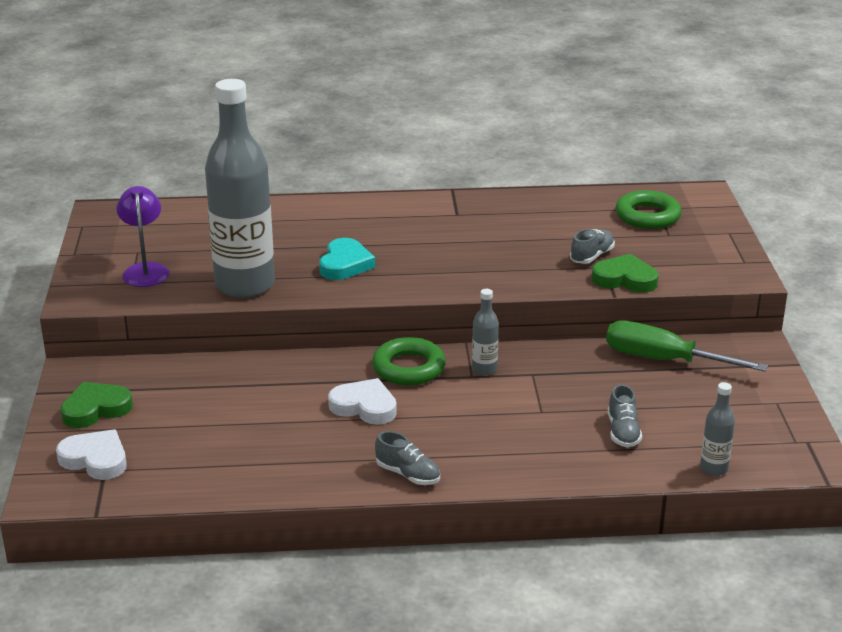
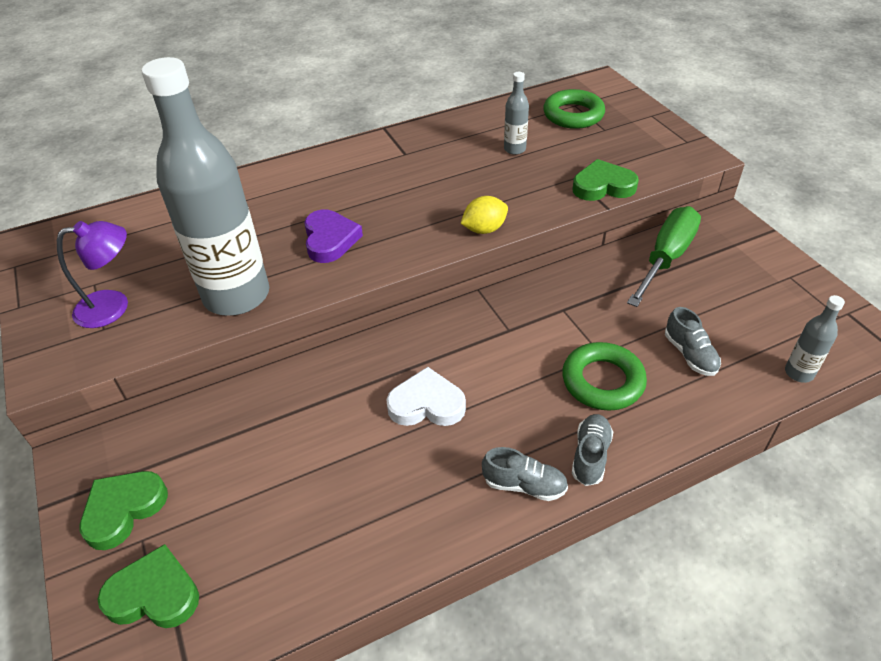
camera: 20 degrees left, 15 degrees up
white heart [56,429,127,480] -> green heart [97,544,199,628]
purple lamp [116,186,170,287] -> purple lamp turned 105 degrees clockwise [57,221,128,328]
turquoise heart [319,238,375,280] -> purple heart [304,210,363,263]
green ring [372,337,446,386] -> green ring moved to [562,342,647,411]
grey bottle [472,289,499,376] -> grey bottle moved to [504,72,529,155]
grey shoe [570,229,615,264] -> grey shoe moved to [572,414,613,486]
green screwdriver [606,320,768,372] -> green screwdriver turned 120 degrees clockwise [627,206,701,307]
none -> yellow lemon [460,196,508,234]

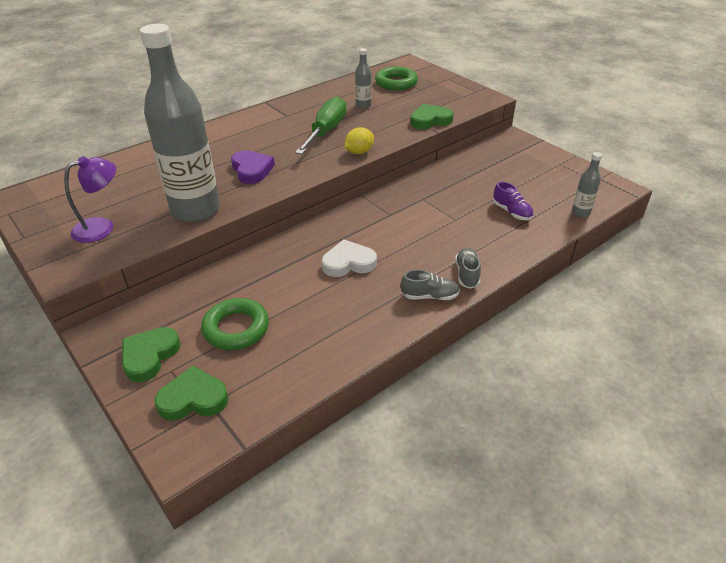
camera: 15 degrees left, 5 degrees down
green ring [562,342,647,411] -> green ring moved to [201,298,269,350]
green screwdriver [627,206,701,307] -> green screwdriver moved to [295,96,346,154]
grey shoe [665,307,721,376] -> purple shoe [493,182,534,221]

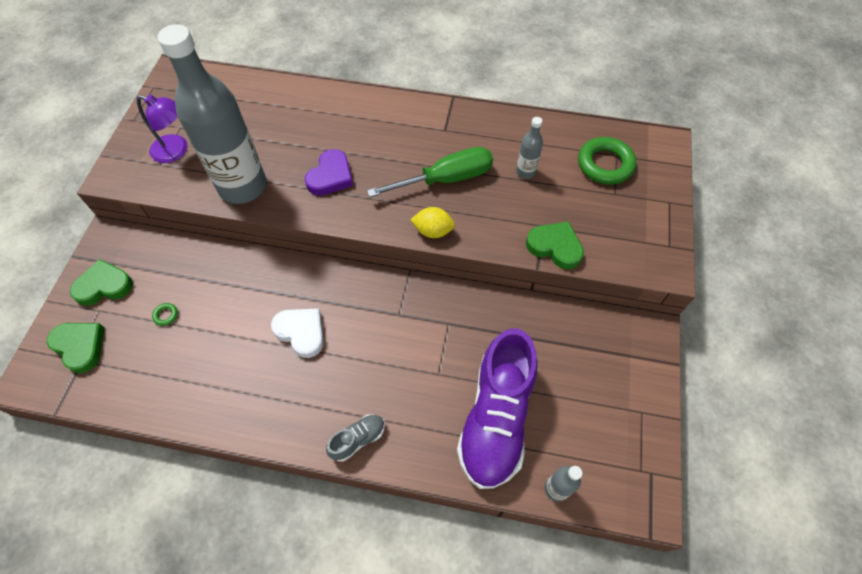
camera: 50 degrees right, 20 degrees up
green ring [201,298,269,350] -> green ring [152,303,178,326], size x0.41
grey shoe [401,269,460,300] -> none
purple shoe [493,182,534,221] -> purple shoe [457,329,537,489], size x2.37

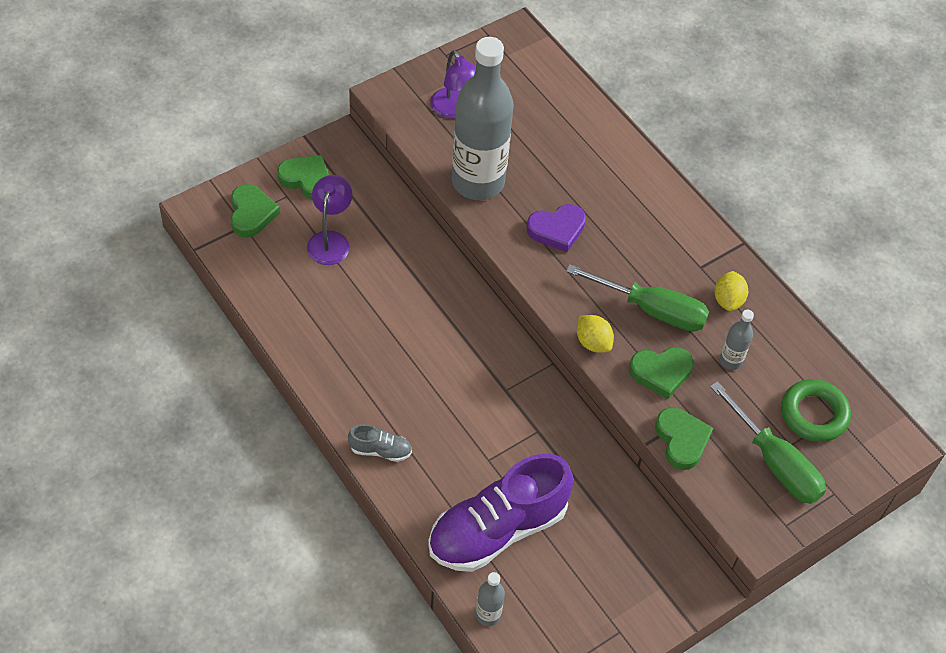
camera: 40 degrees right, 5 degrees down
green ring [152,303,178,326] -> purple lamp [307,175,352,265]
white heart [271,308,324,358] -> none
none -> green heart [629,347,694,399]
none -> green screwdriver [710,381,826,504]
none -> yellow lemon [714,271,748,311]

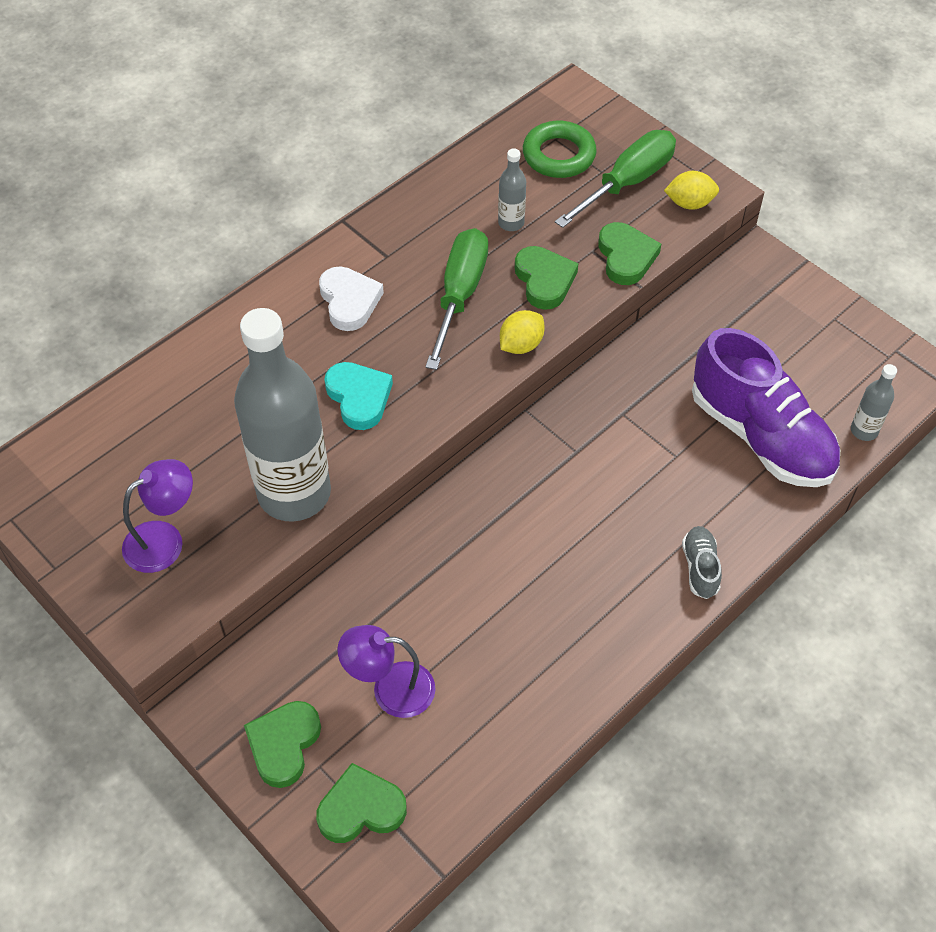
camera: 95 degrees left, 0 degrees up
purple heart [526,204,586,252] -> turquoise heart [324,362,393,430]
green heart [655,407,713,470] -> green heart turned 105 degrees clockwise [598,222,661,285]
yellow lemon [714,271,748,311] -> yellow lemon moved to [664,171,719,210]
none -> white heart [319,266,384,331]

